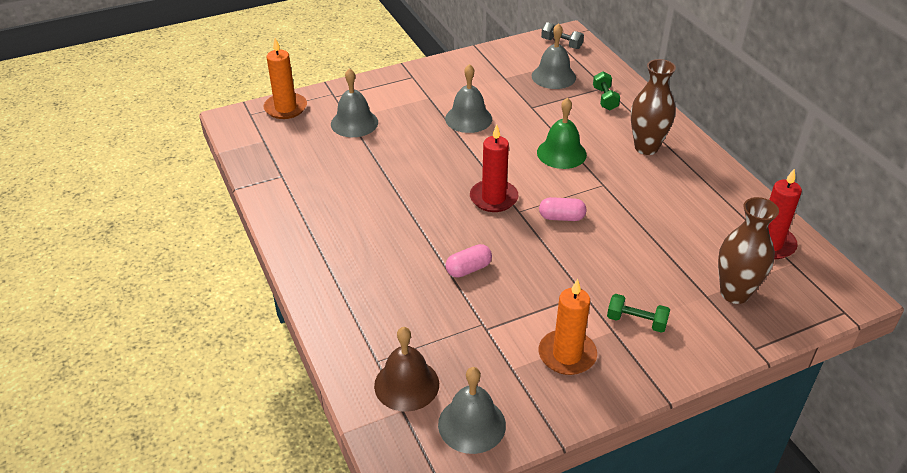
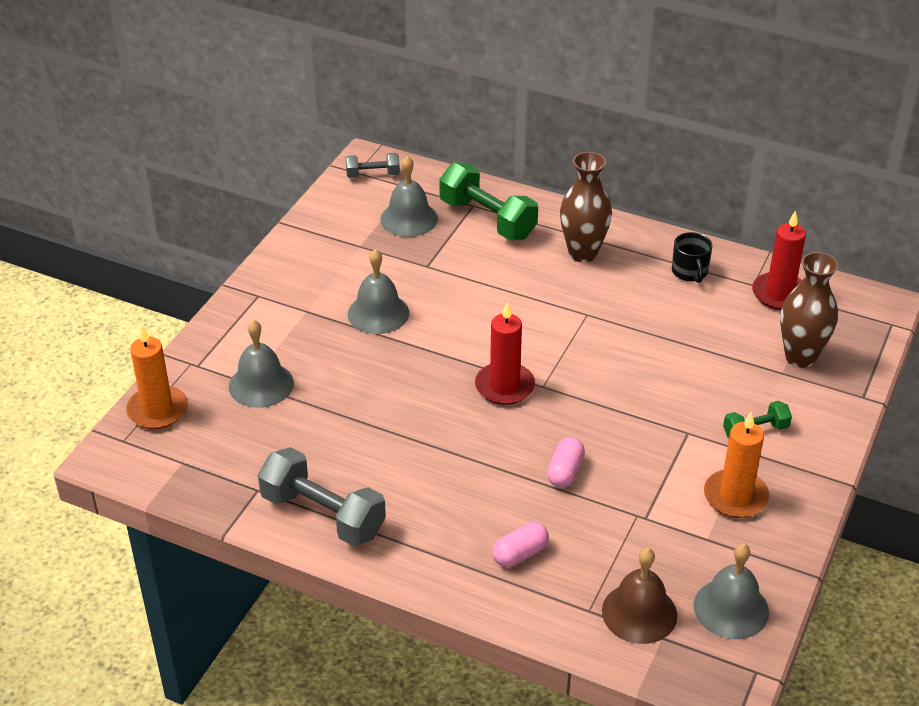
camera: 40 degrees left, 0 degrees up
green bell [537,98,587,169] -> none
pink capsule [539,197,587,221] -> pink capsule moved to [492,522,549,567]
green dumbbell [593,71,620,110] -> green dumbbell [439,162,538,240], size x1.87
none -> grey dumbbell [258,447,386,546]
none -> black mug [672,232,712,283]

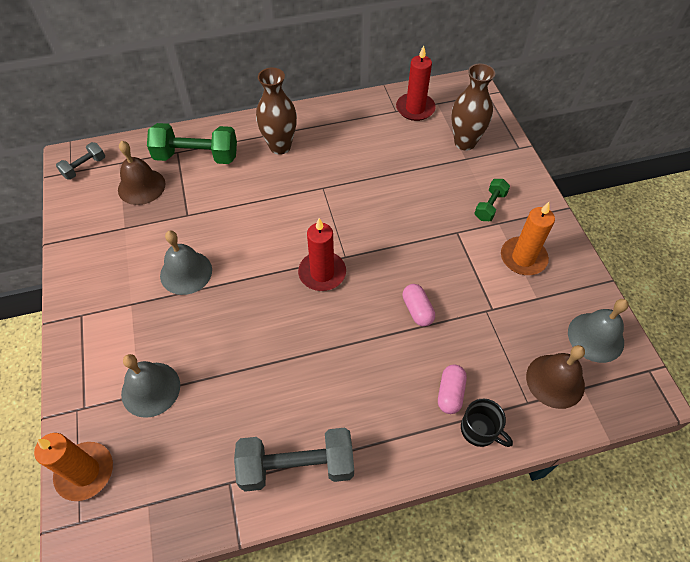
camera: 40 degrees left, 15 degrees up
grey bell [380,156,438,237] -> brown bell [118,141,165,205]
black mug [672,232,712,283] -> black mug moved to [461,399,513,447]

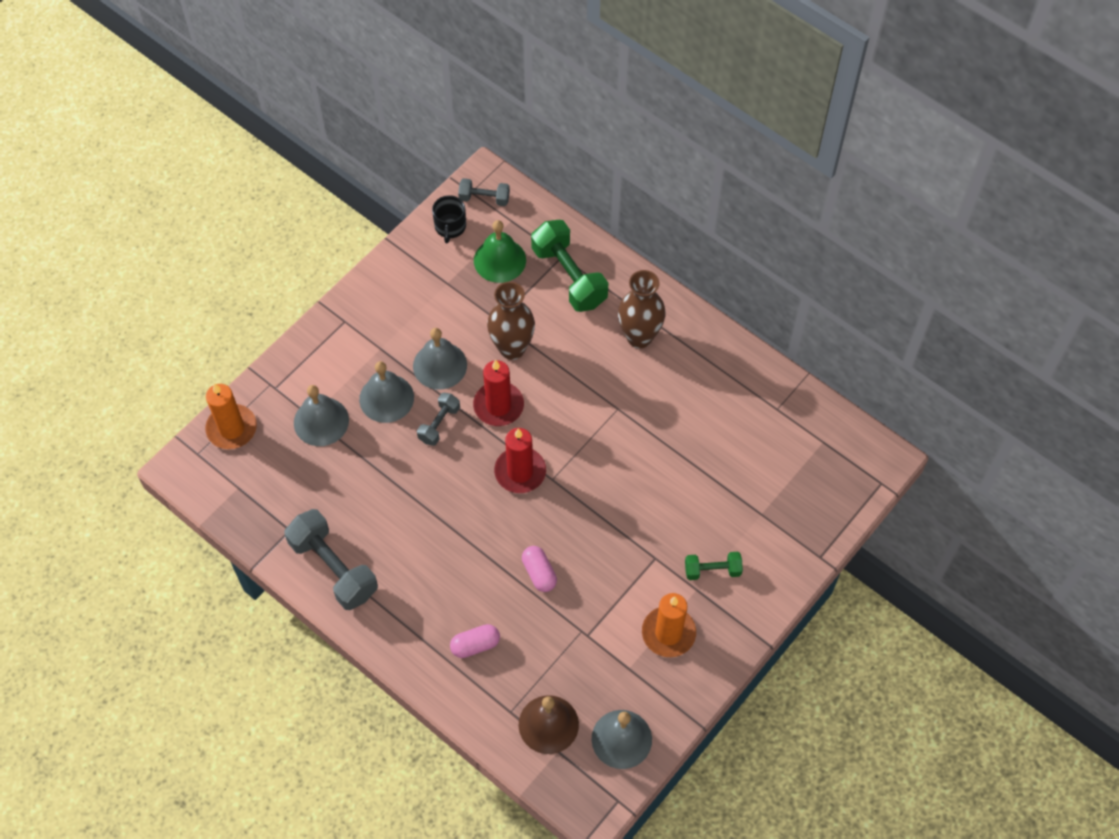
camera: 55 degrees right, 5 degrees up
brown bell [118,141,165,205] -> green bell [474,220,526,283]
red candle [396,45,436,121] -> red candle moved to [473,360,524,426]
pink capsule [403,284,435,327] -> pink capsule turned 60 degrees counterclockwise [522,546,557,592]
brown vase [451,64,495,151] -> brown vase moved to [487,282,535,360]
black mug [461,399,513,447] -> black mug moved to [432,195,466,243]
none -> grey bell [359,361,414,423]
none -> grey dumbbell [417,393,460,446]

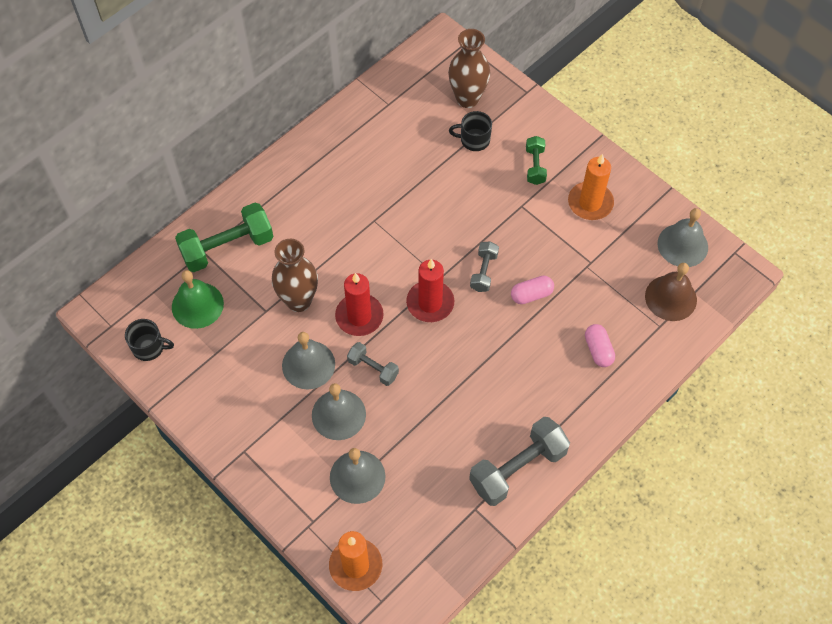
camera: 85 degrees left, 0 degrees up
grey dumbbell [458,178,510,206] -> grey dumbbell moved to [470,241,499,292]
brown vase [618,270,665,348] -> brown vase moved to [448,29,490,108]
none -> black mug [449,111,492,151]

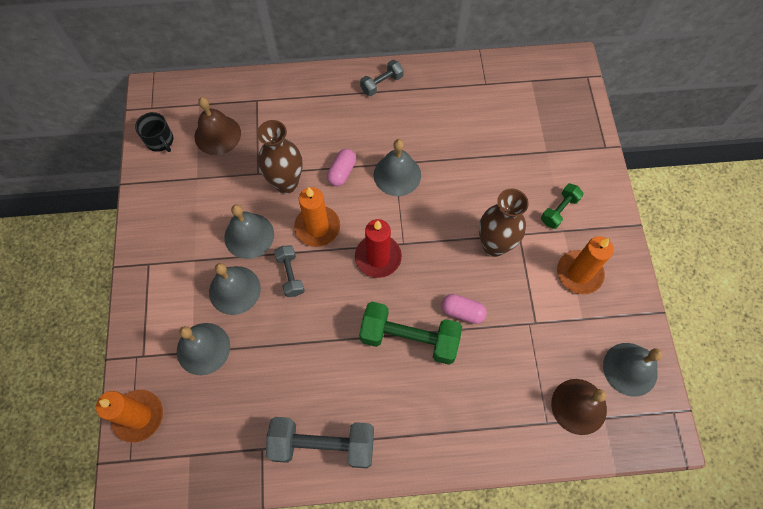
camera: 40 degrees right, 5 degrees up
green bell [172,270,224,329] -> brown bell [195,97,241,155]
green dumbbell [175,203,274,272] -> green dumbbell moved to [359,302,462,365]
red candle [335,273,384,336] -> orange candle [294,187,340,247]
brown vase [448,29,490,108] -> brown vase moved to [479,189,529,257]
black mug [449,111,492,151] -> none
grey dumbbell [470,241,499,292] -> grey dumbbell moved to [360,60,404,96]
pink capsule [585,324,615,367] -> pink capsule moved to [327,149,356,186]
none -> grey bell [374,139,421,196]

